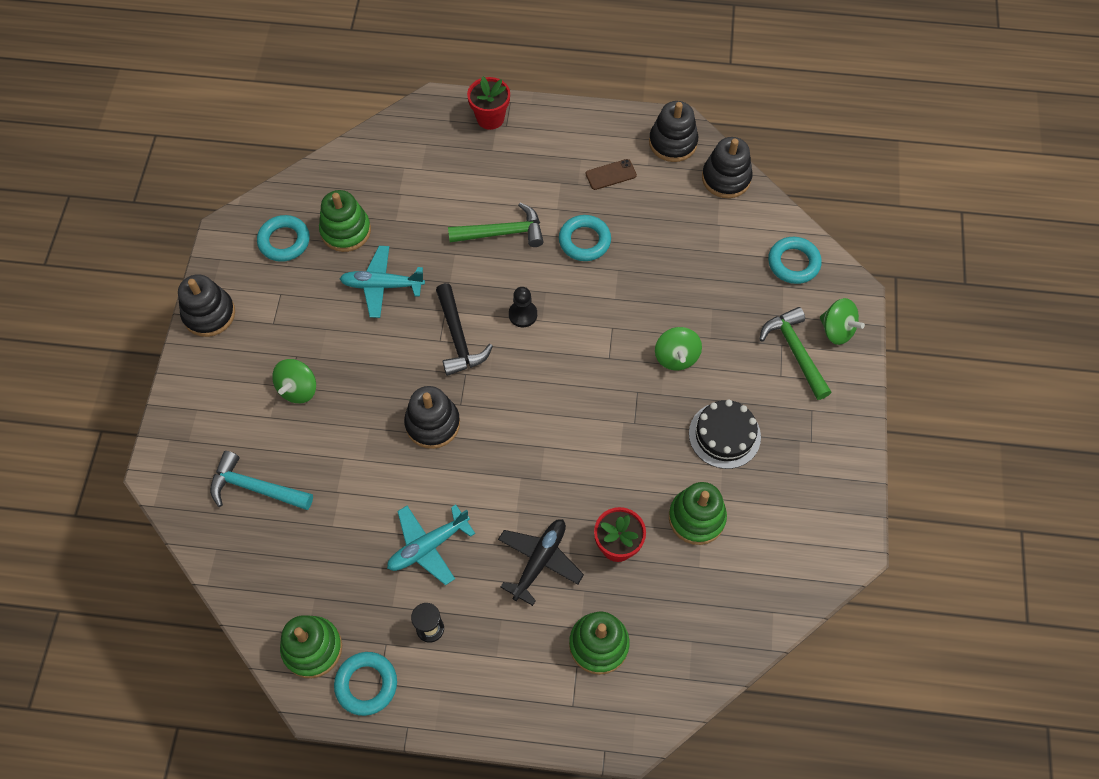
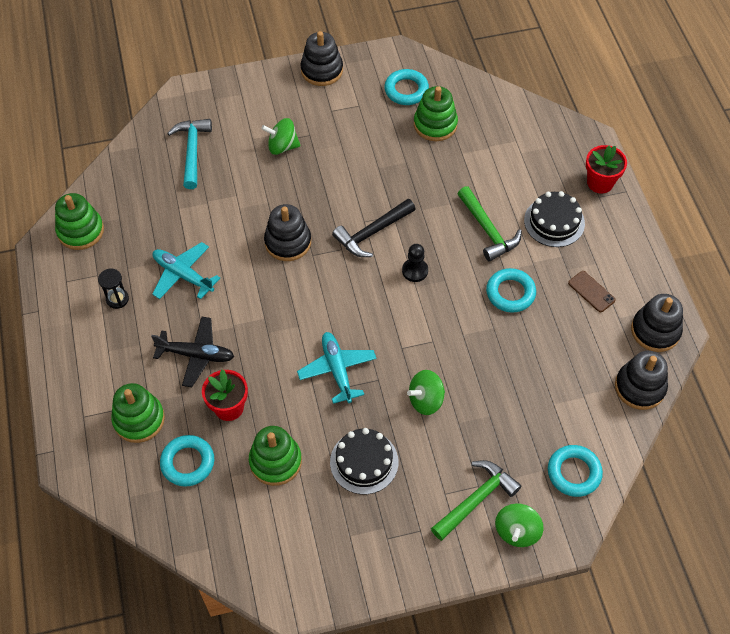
camera: 70 degrees right, 5 degrees down
turquoise ring [334,652,397,716] -> turquoise ring moved to [160,435,214,487]
turquoise plane [340,246,425,318] -> turquoise plane moved to [297,332,377,404]
none -> black cake [524,191,585,247]

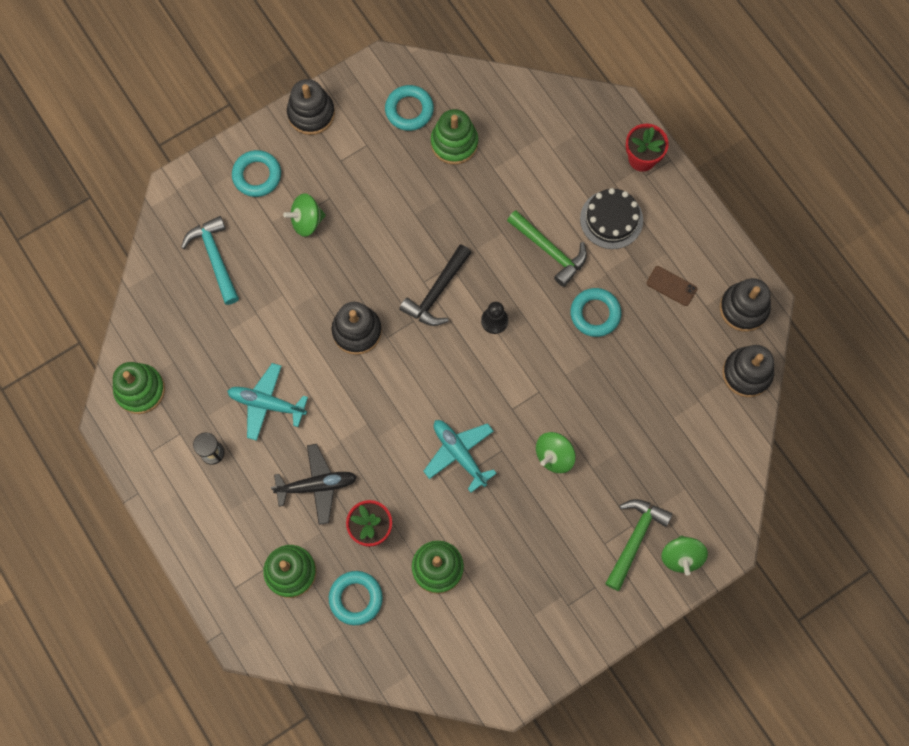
camera: 20 degrees left, 15 degrees up
black cake [330,428,398,494] -> none
turquoise ring [548,445,603,497] -> turquoise ring moved to [232,150,281,197]

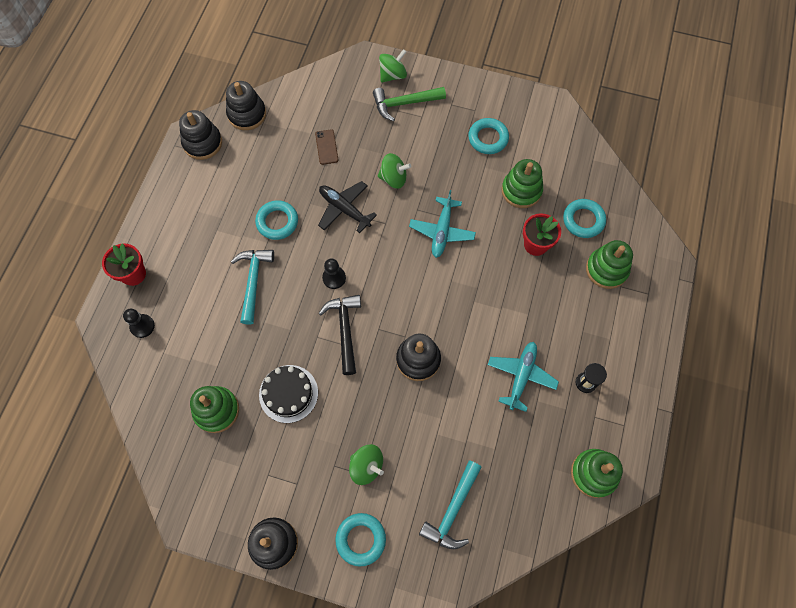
camera: 130 degrees left, 5 degrees down
turquoise plane [227,363,308,441] -> turquoise plane turned 135 degrees counterclockwise [488,342,559,412]
black plane [271,444,357,525] -> black plane moved to [318,181,377,233]
turquoise ring [385,85,434,131] -> turquoise ring moved to [468,118,509,154]
black hammer [399,244,471,326] -> black hammer turned 90 degrees counterclockwise [319,295,361,375]
green hammer [507,210,587,287] -> turquoise hammer [231,250,274,325]
black cake [580,188,643,249] -> black cake moved to [259,365,318,423]
brown phone [646,266,697,306] -> brown phone moved to [315,129,338,165]
none -> black pawn [123,308,155,338]

